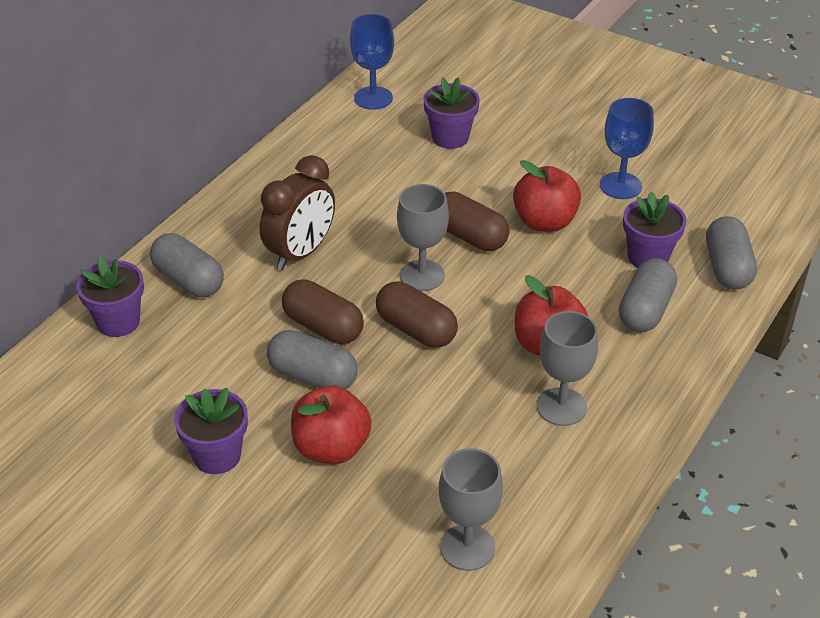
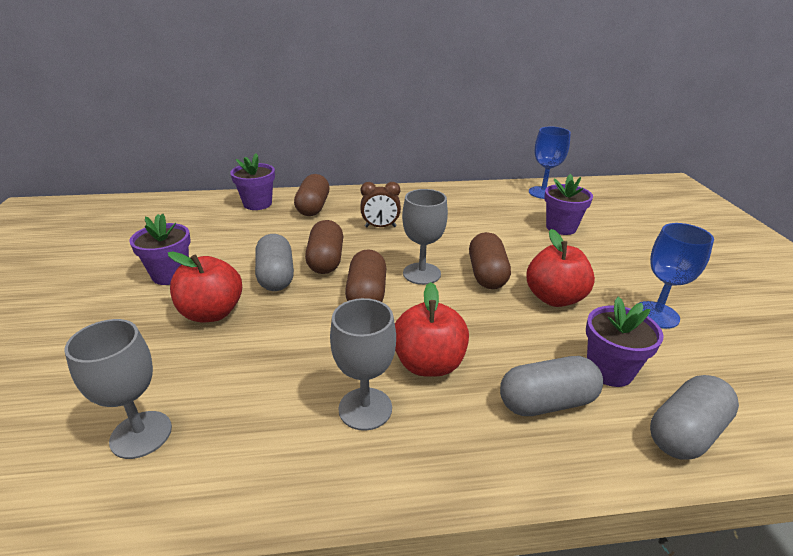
camera: 50 degrees right, 10 degrees down
grey capsule [150,233,224,297] -> brown capsule [294,174,329,216]
brown clock [260,155,335,270] -> brown clock [360,182,401,227], size x0.63

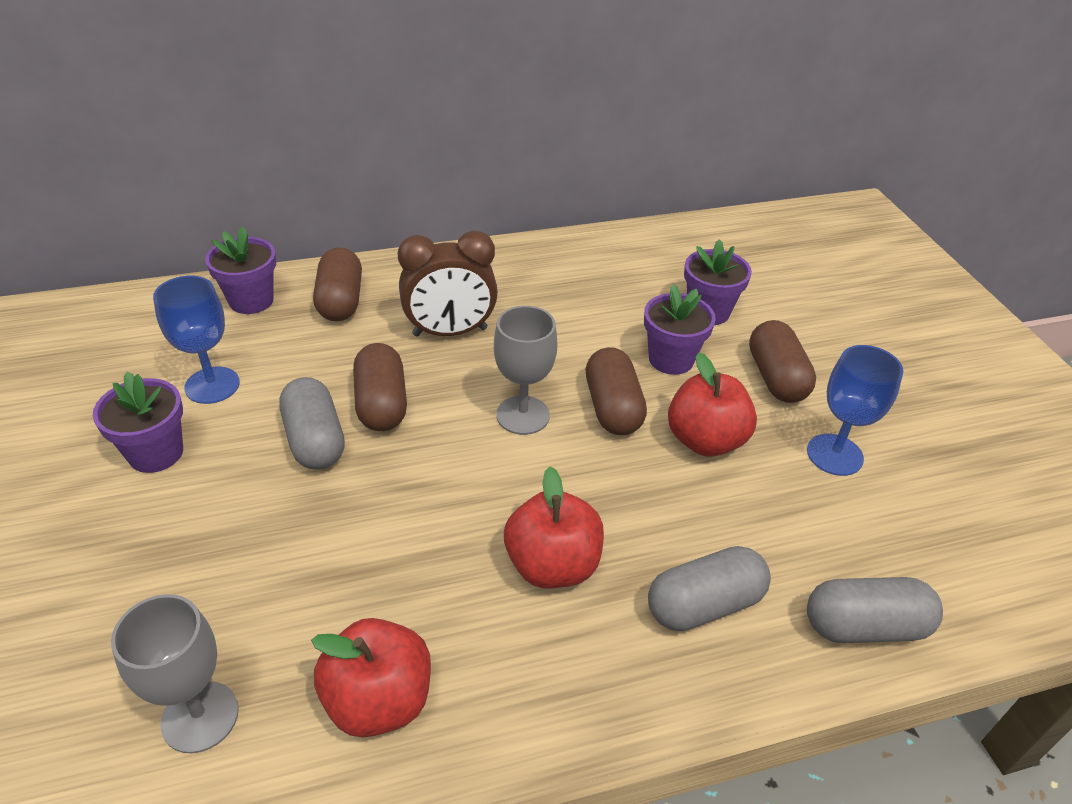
camera: 10 degrees left, 10 degrees up
red apple [168,252,242,322] -> red apple moved to [311,618,431,737]
grey goblet [330,298,396,431] -> none
brown capsule [345,249,386,302] -> brown capsule moved to [749,320,816,403]
brown clock [360,182,401,227] -> brown clock [398,230,498,337], size x1.59
blue goblet [529,127,571,199] -> blue goblet moved to [153,276,240,404]
purple flower pot [586,297,664,387] -> purple flower pot moved to [644,284,716,375]
grey capsule [650,375,739,460] -> grey capsule turned 45 degrees clockwise [807,577,943,643]

